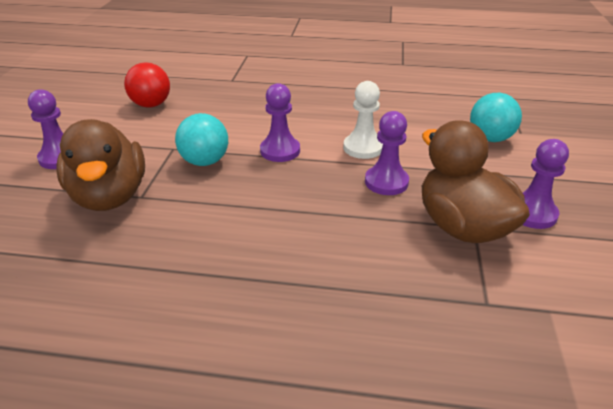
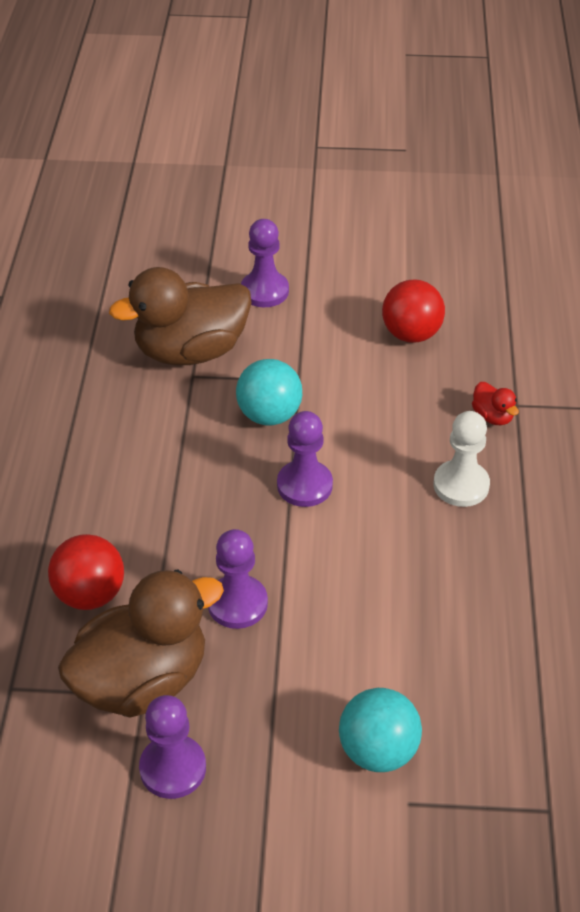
camera: 85 degrees right, 10 degrees up
white pawn [343,81,383,159] -> white pawn moved to [434,411,490,507]
none -> red ball [48,534,124,610]
none -> red duck [472,382,519,425]

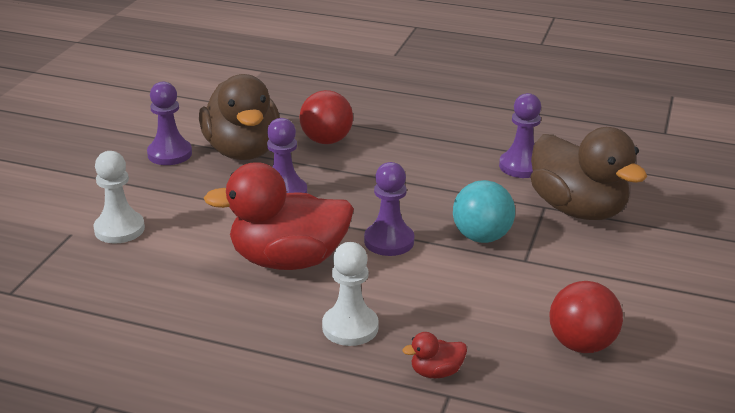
camera: 105 degrees right, 15 degrees down
brown duck [109,267,252,365] -> brown duck turned 150 degrees clockwise [531,127,647,220]
purple pawn [241,219,289,307] -> purple pawn moved to [499,93,541,178]
turquoise ball [339,688,422,772] -> white pawn [93,151,145,244]
none -> red duck [204,162,354,270]

